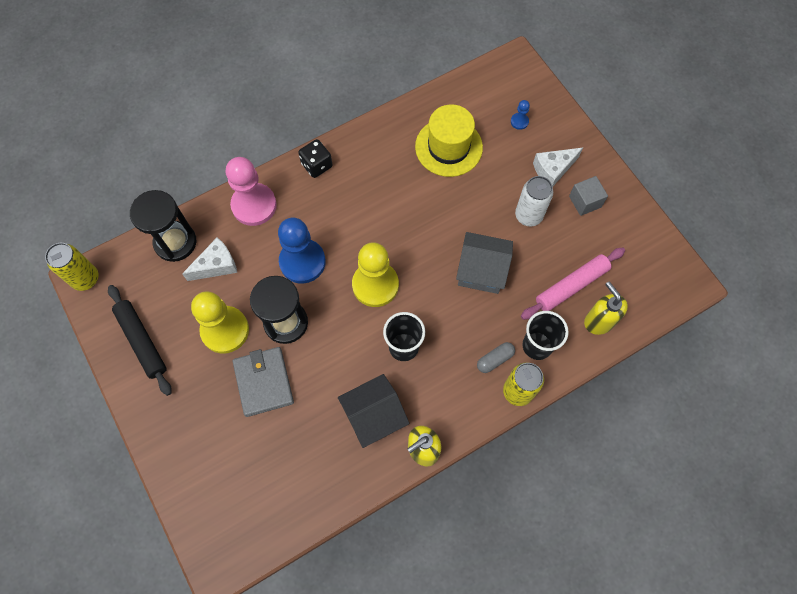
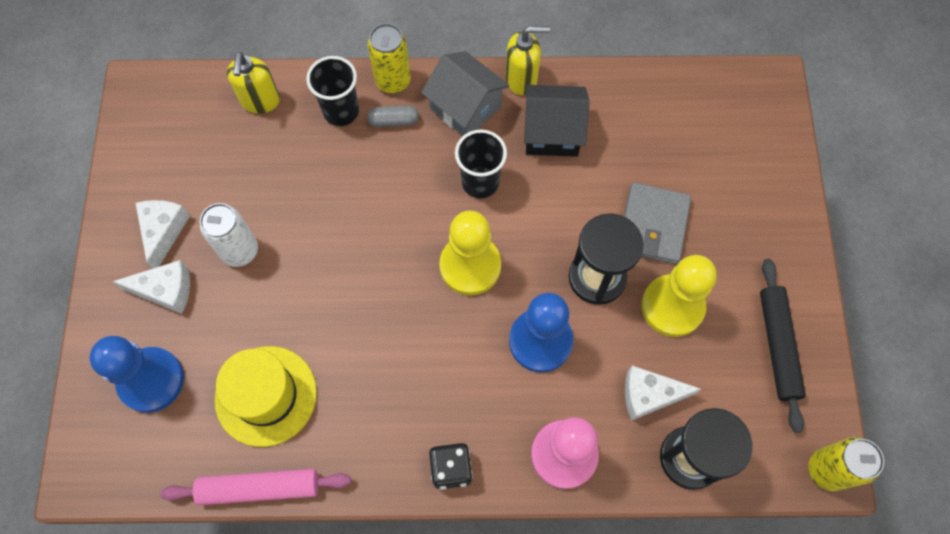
camera: 150 degrees left, 0 degrees up
grey house [456,232,513,294] -> grey house moved to [421,51,509,136]
blue pawn [511,100,530,130] -> blue pawn [89,336,184,413], size x2.36
pink rolling pin [521,248,625,320] -> pink rolling pin moved to [160,469,351,505]
grey cube [569,176,608,216] -> white cheese [135,200,190,268]

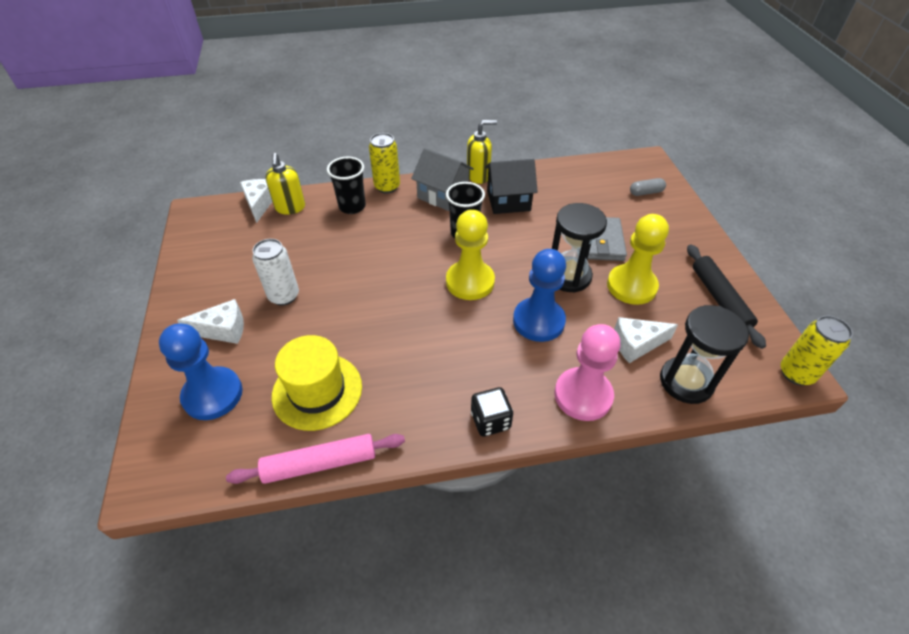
camera: 10 degrees left, 20 degrees down
white cheese [135,200,190,268] -> white cheese moved to [240,179,272,223]
grey capsule [367,105,419,127] -> grey capsule moved to [630,178,666,196]

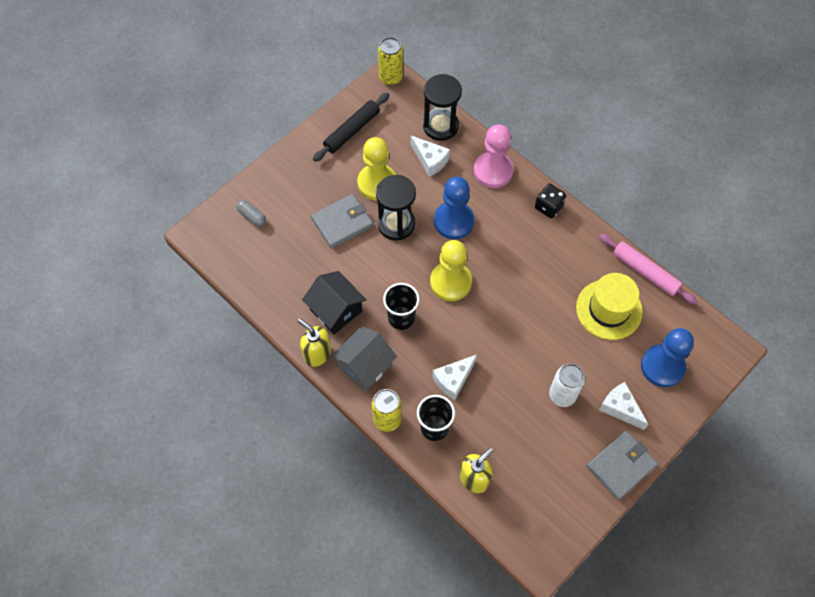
camera: 125 degrees left, 15 degrees up
white cheese [240,179,272,223] -> white cheese moved to [432,355,477,400]
grey house [411,148,474,211] -> grey house turned 45 degrees clockwise [331,326,397,391]
none -> grey wallet [586,431,658,500]

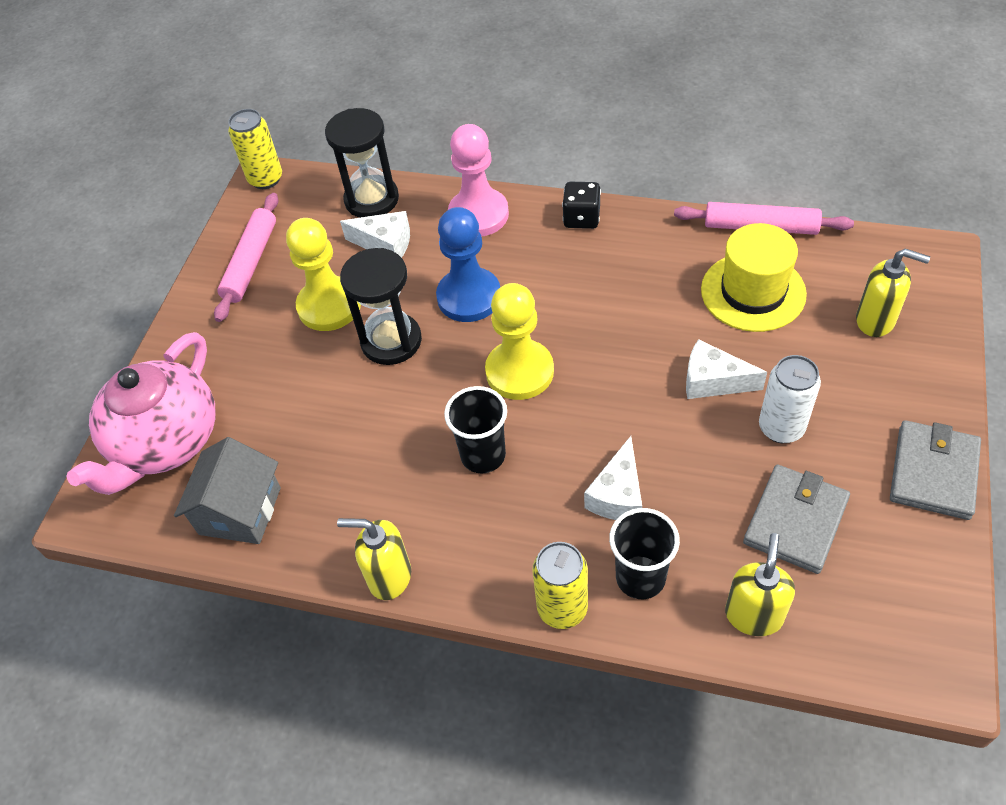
camera: 25 degrees left, 10 degrees down
grey capsule [237,200,266,227] -> pink teapot [66,332,216,495]
black house [302,271,367,334] -> none
grey wallet [311,194,373,249] -> grey wallet moved to [743,465,850,574]
black rolling pin [313,93,389,162] -> pink rolling pin [214,193,278,322]
grey house [331,326,397,391] -> grey house moved to [174,437,281,544]
white cheese [599,382,649,430] -> white cheese moved to [686,339,767,399]
blue pawn [641,328,694,387] -> yellow soap dispenser [856,249,930,337]

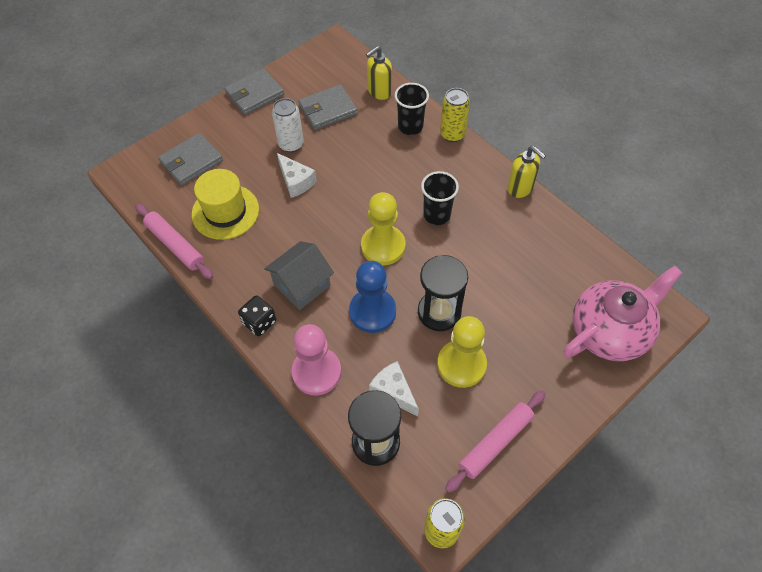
camera: 150 degrees left, 5 degrees up
grey house [174,437,281,544] -> grey house moved to [264,241,334,310]
white cheese [584,436,642,520] -> none
yellow soap dispenser [856,249,930,337] -> grey wallet [158,133,223,186]

